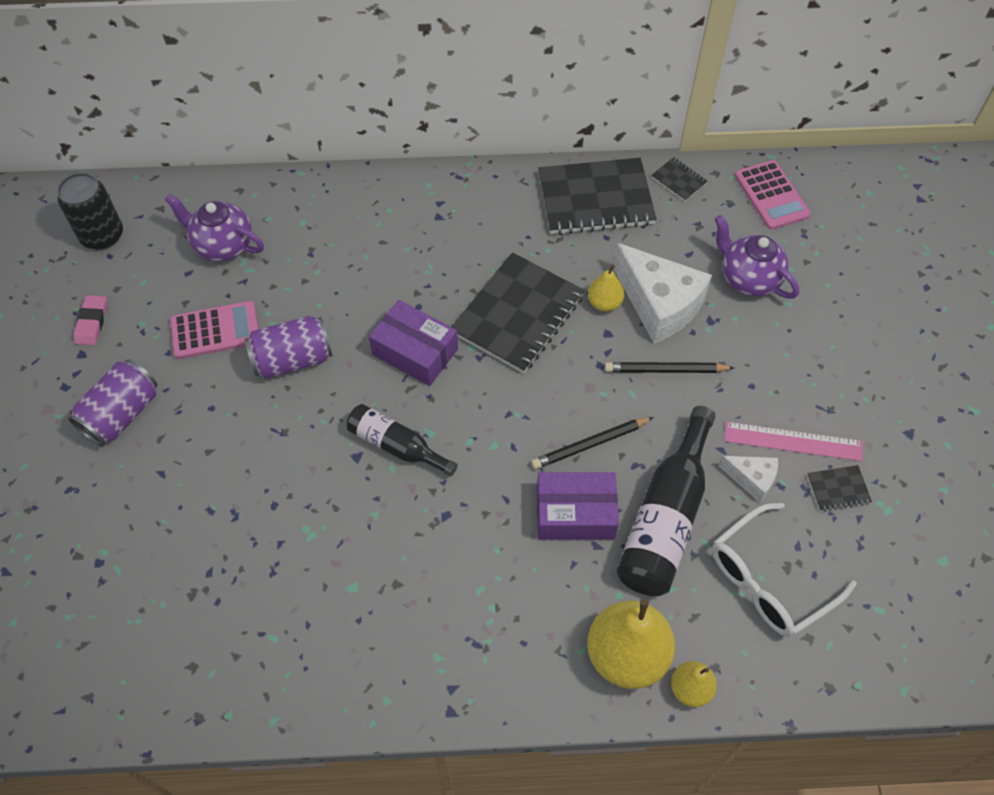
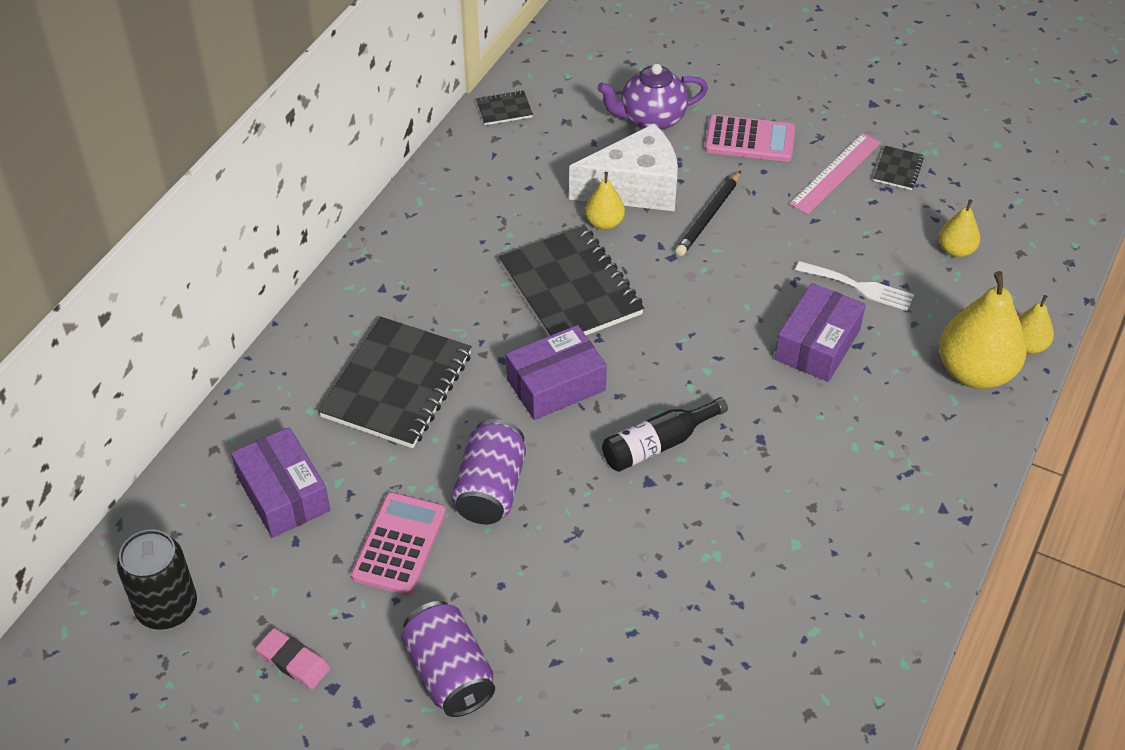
camera: 60 degrees left, 10 degrees down
purple teapot [164,194,264,262] -> purple box [231,427,330,538]
black pencil [531,417,654,469] -> none
black notebook [538,158,657,235] -> black notebook moved to [318,317,472,448]
black bottle [616,406,716,596] -> white fork [795,261,914,311]
white glasses [712,503,857,637] -> yellow pear [939,199,980,258]
white cheese [719,456,778,503] -> none
pink calculator [735,160,811,230] -> pink calculator moved to [705,115,795,162]

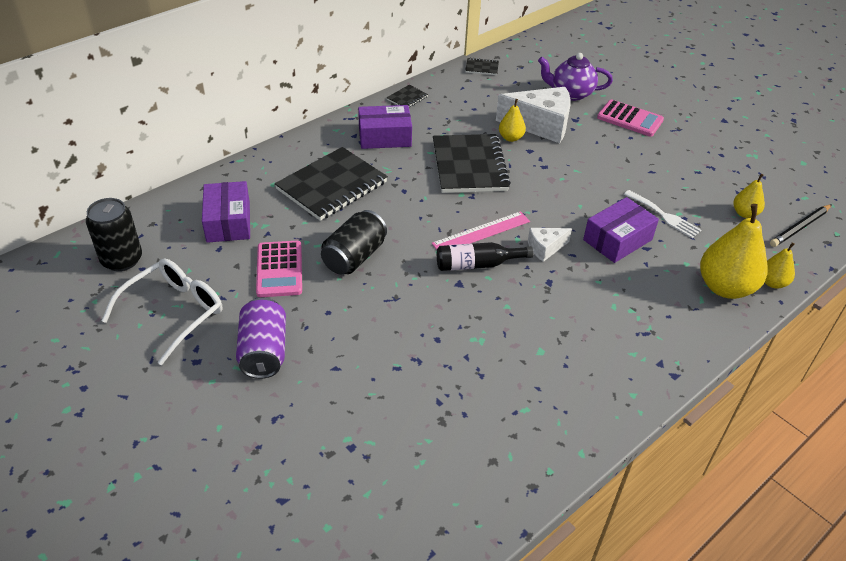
camera: 20 degrees right, 5 degrees down
pink eraser [256,628,330,689] -> white glasses [102,258,222,365]
pink calculator [351,492,446,595] -> pink calculator turned 135 degrees clockwise [256,241,302,297]
purple can [452,419,526,524] -> black can [321,210,387,275]
purple box [506,325,607,420] -> purple box moved to [358,105,412,149]
black pencil [675,171,741,256] -> black pencil moved to [770,204,832,247]
pink ruler [789,133,881,214] -> pink ruler moved to [432,211,530,250]
black notebook [873,146,924,190] -> black notebook moved to [387,85,428,107]
none -> white cheese [528,228,572,262]

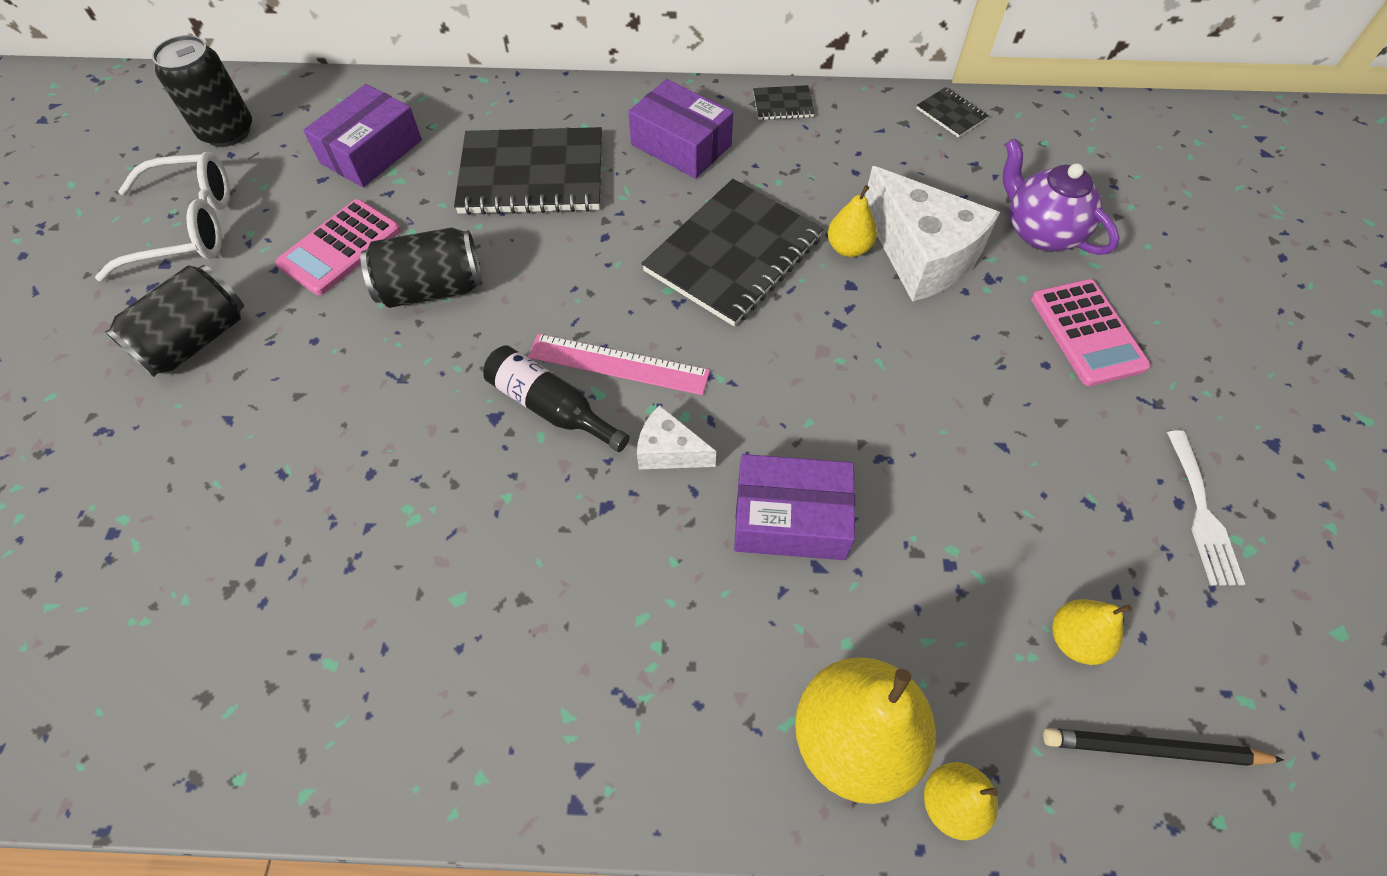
camera: 45 degrees right, 15 degrees up
purple can [236,298,286,379] -> black can [105,265,244,377]
white fork [624,190,702,238] -> white fork moved to [1167,430,1245,585]

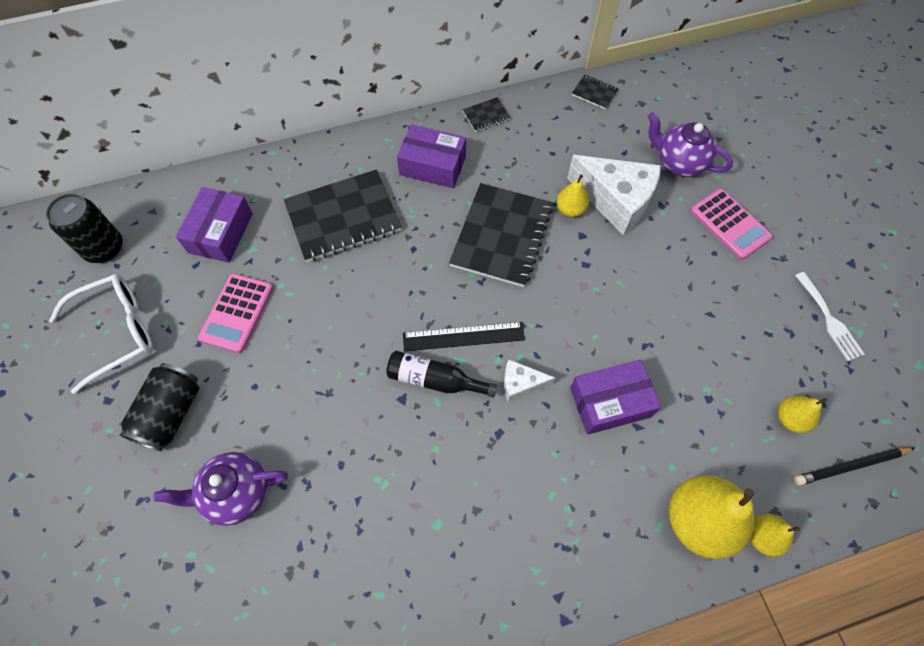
camera: 20 degrees left, 5 degrees up
black can [360,227,482,308] -> none
pink ruler [528,334,710,395] -> black ruler [403,322,525,351]
none -> purple teapot [153,452,288,526]

